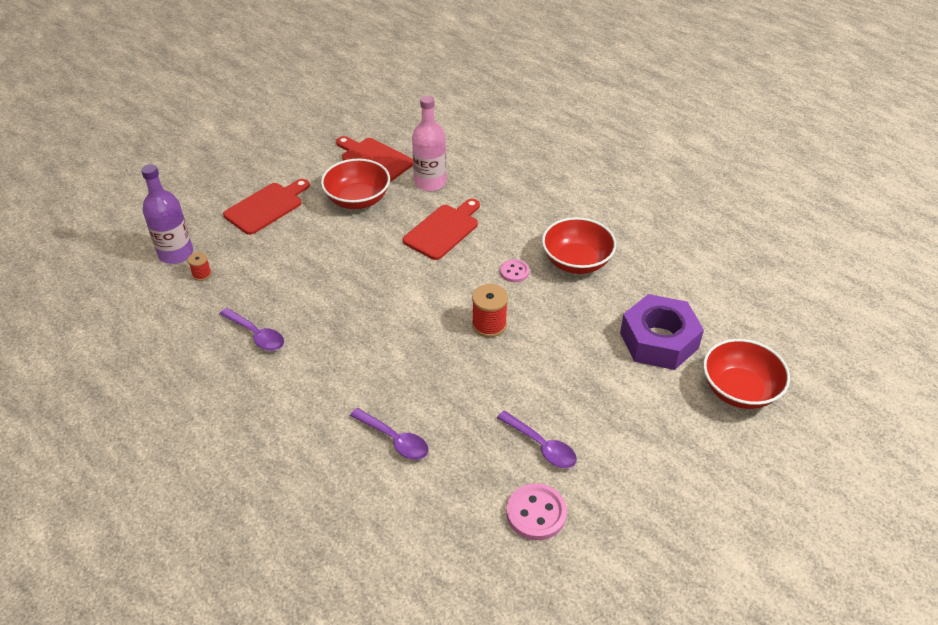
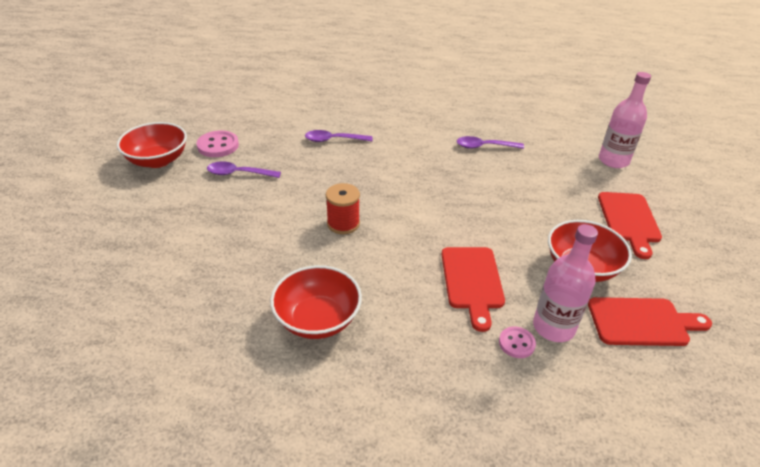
camera: 140 degrees right, 5 degrees down
purple bottle [141,164,193,264] -> pink bottle [599,72,651,168]
red spool [188,252,211,281] -> none
pink button [500,259,529,282] -> pink button moved to [499,326,536,358]
purple nut [620,294,704,370] -> none
red bowl [703,339,790,409] -> red bowl moved to [117,122,187,168]

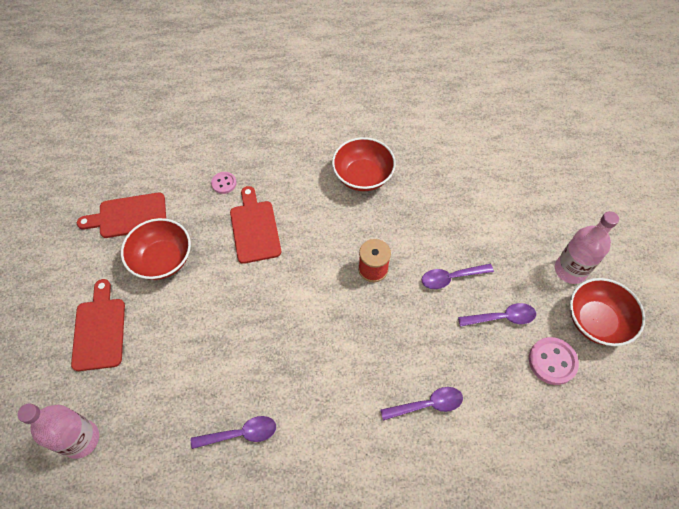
camera: 170 degrees right, 20 degrees up
pink bottle [533,224,598,342] -> pink bottle moved to [555,211,619,284]
none -> purple spoon [422,264,494,289]

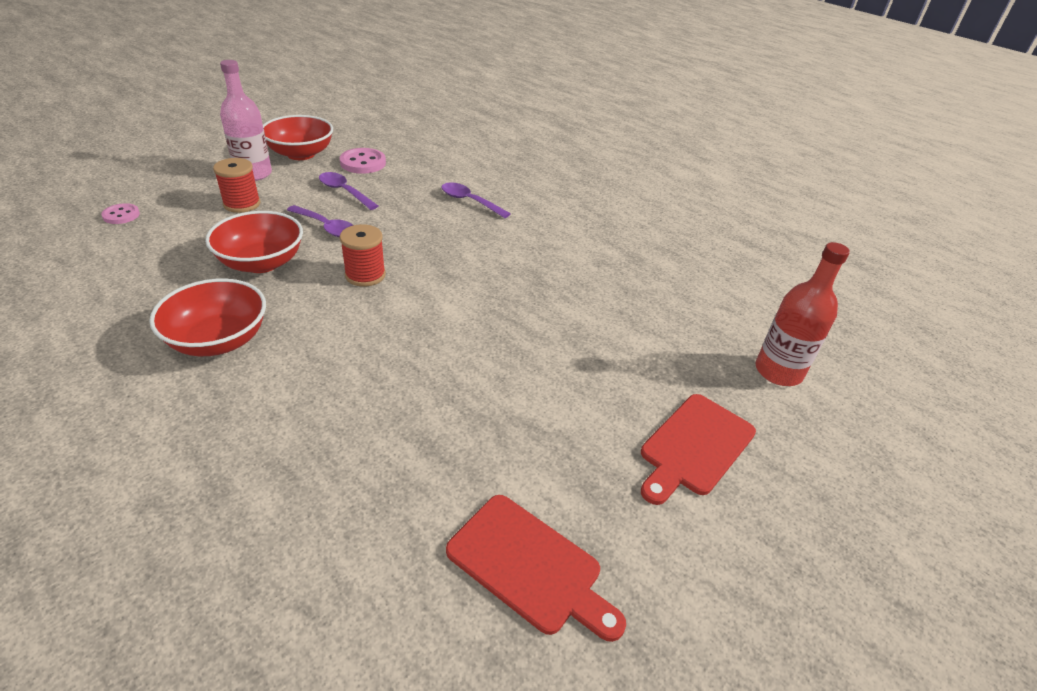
camera: 135 degrees left, 20 degrees down
pink bottle [17,403,99,459] -> red bottle [755,242,850,386]
red bowl [121,218,191,280] -> red bowl moved to [205,211,303,273]
purple spoon [191,416,276,449] -> none
pink button [211,172,236,194] -> pink button moved to [101,203,140,224]
red cutting board [230,186,281,264] -> none
none -> red spool [213,158,260,213]

